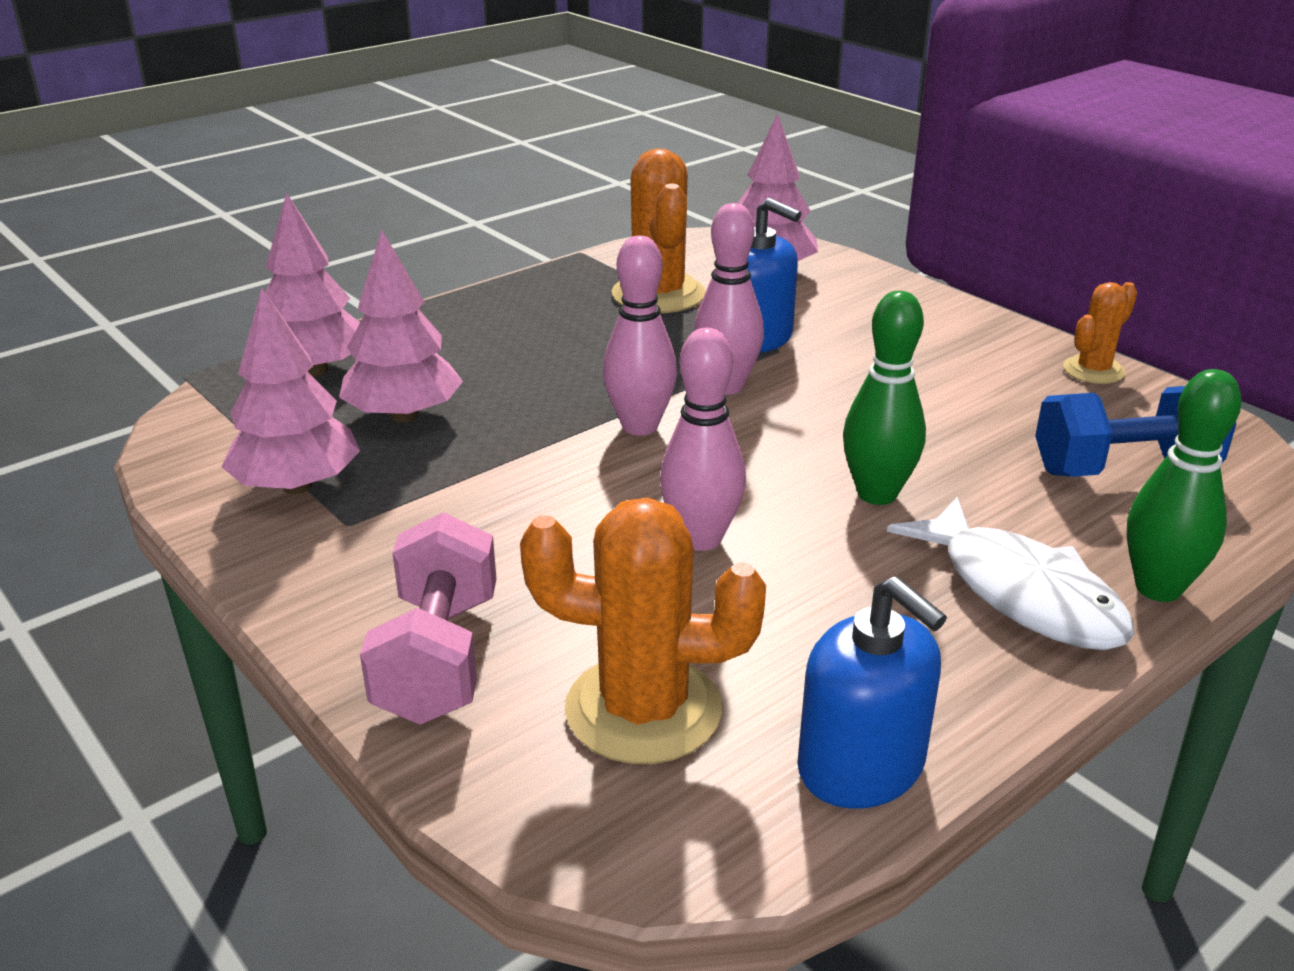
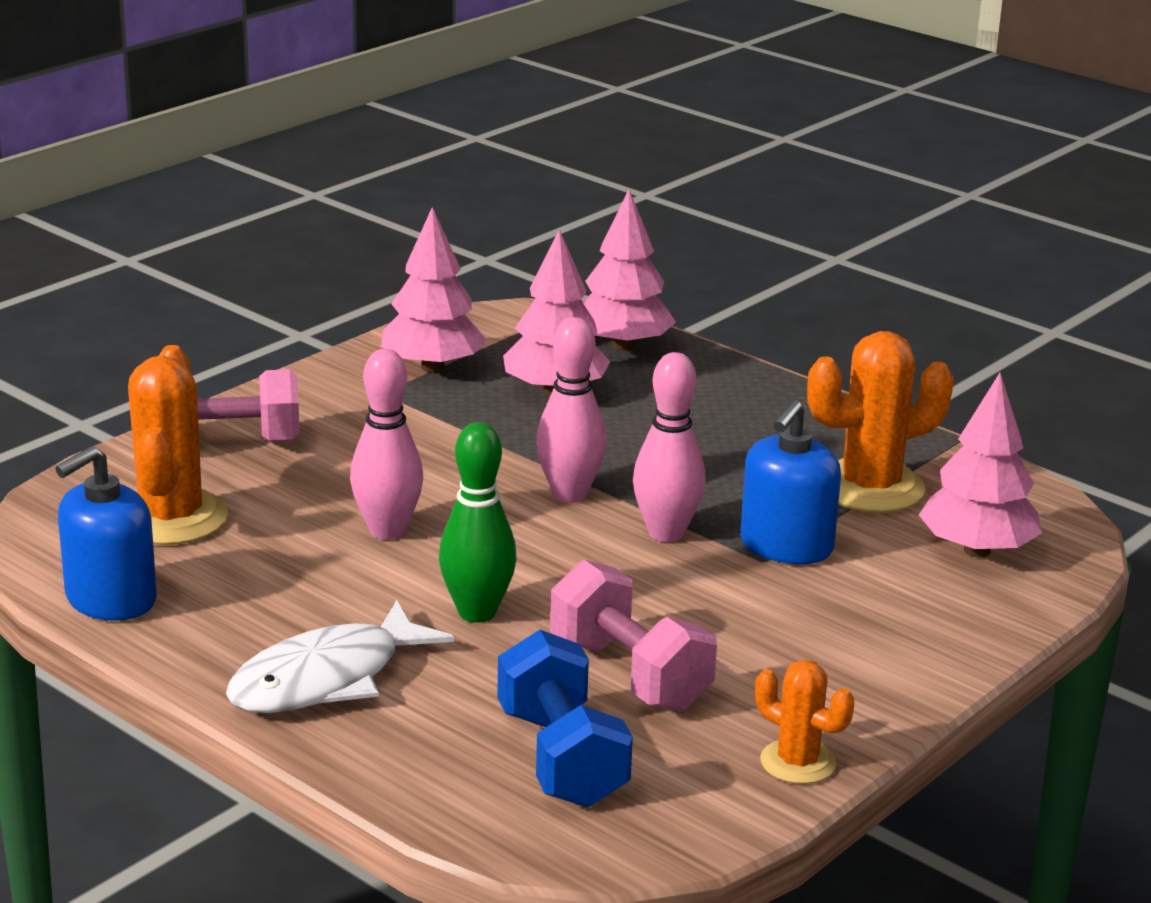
camera: 80 degrees right, 5 degrees down
green bowling pin [1127,369,1242,602] -> none
none -> pink dumbbell [550,560,717,711]

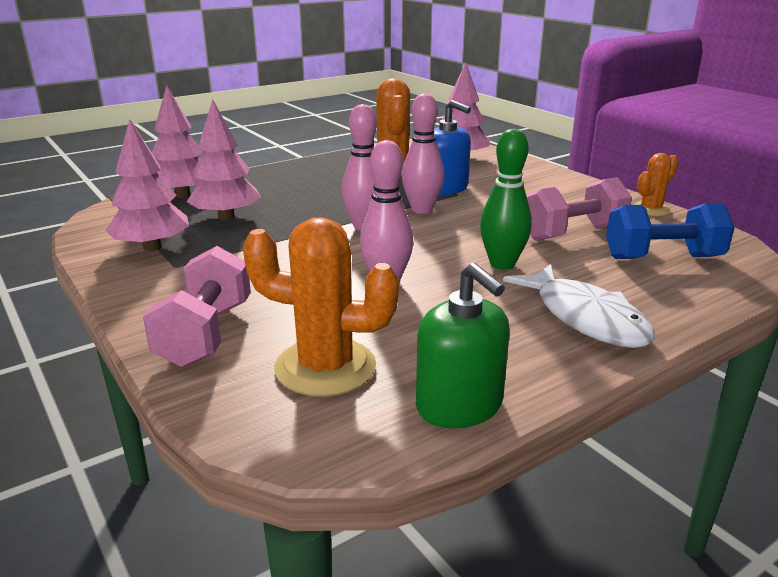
camera: 75 degrees left, 0 degrees up
blue soap dispenser [55,446,157,621] -> green soap dispenser [416,263,510,428]

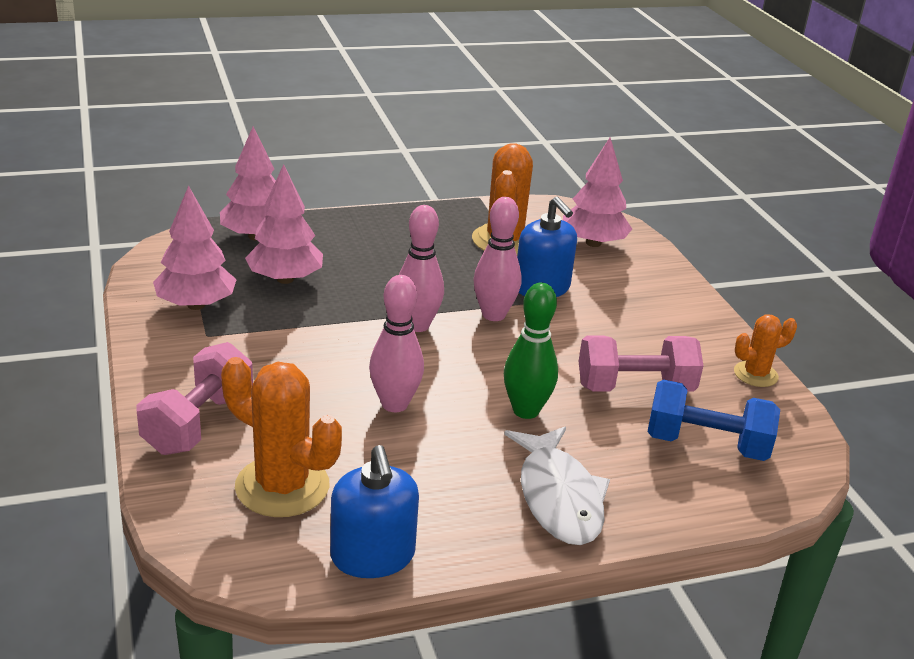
camera: 15 degrees right, 5 degrees up
green soap dispenser [416,263,510,428] -> blue soap dispenser [330,445,419,578]

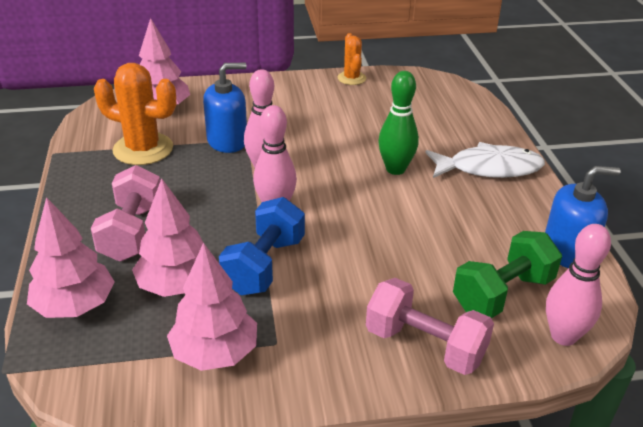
camera: 80 degrees left, 5 degrees up
orange cactus [221,357,342,517] -> green dumbbell [453,231,562,318]
pink bowling pin [369,275,424,412] -> pink bowling pin moved to [546,224,611,346]
pink dumbbell [579,335,704,391] -> pink dumbbell moved to [91,165,160,262]
blue dumbbell [648,379,780,461] -> blue dumbbell moved to [219,197,305,295]

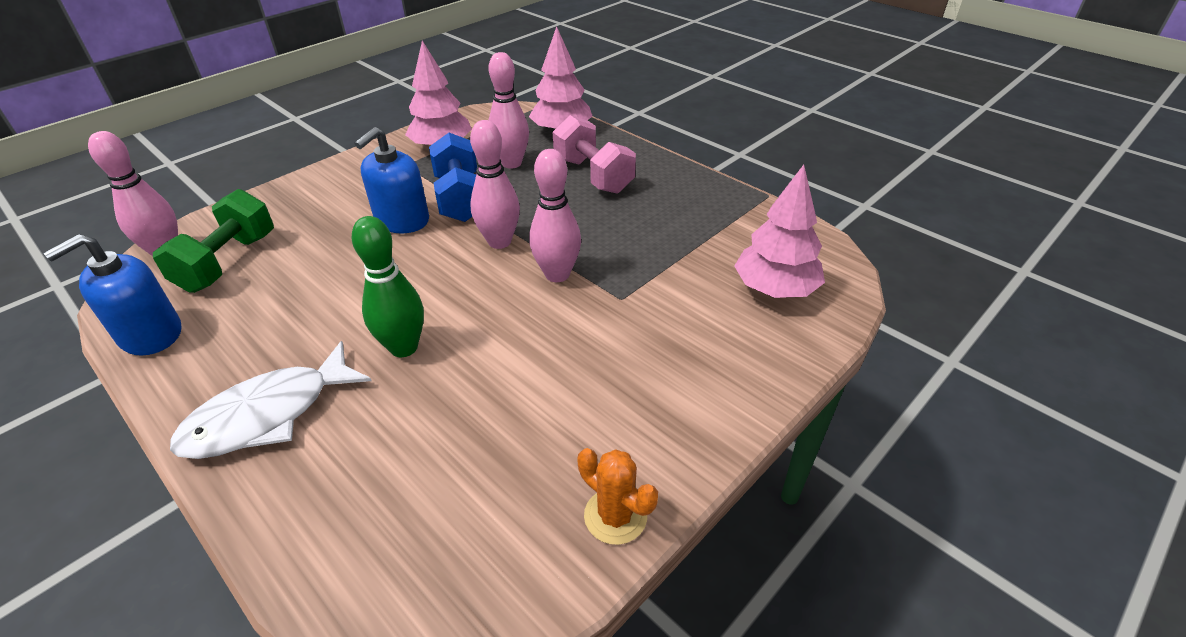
camera: 145 degrees right, 5 degrees up
orange cactus [94,63,176,165] -> none
pink tree [132,178,203,297] -> pink bowling pin [488,52,529,169]
blue soap dispenser [203,63,247,153] -> blue soap dispenser moved to [354,127,429,233]
pink dumbbell [366,278,494,375] -> none

